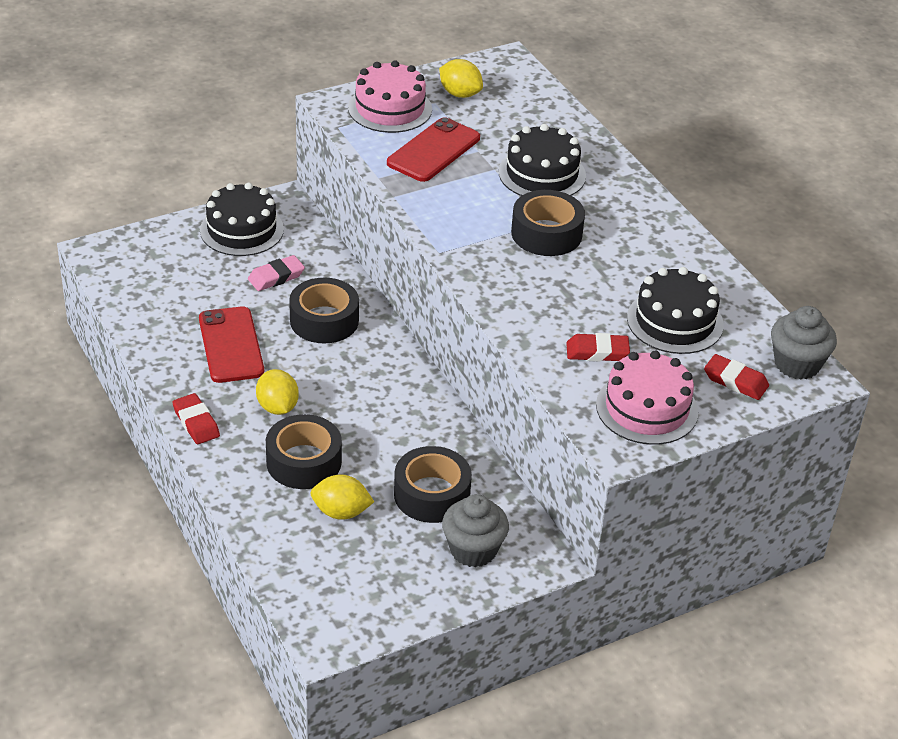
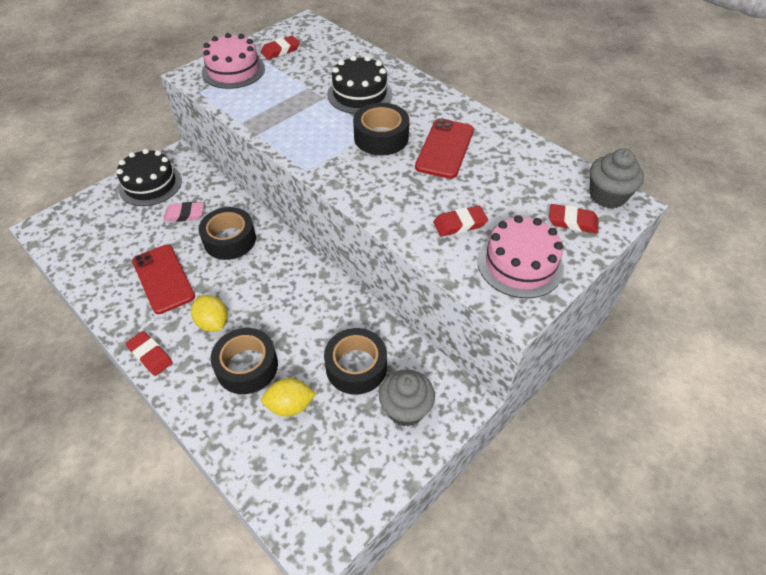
camera: 15 degrees left, 10 degrees up
pink eraser [248,255,305,291] -> pink eraser turned 45 degrees clockwise [164,202,204,222]
red phone [387,117,480,182] -> red phone moved to [415,118,474,179]
yellow lemon [439,59,483,98] -> red eraser [261,36,300,60]
black cake [627,267,724,354] -> none

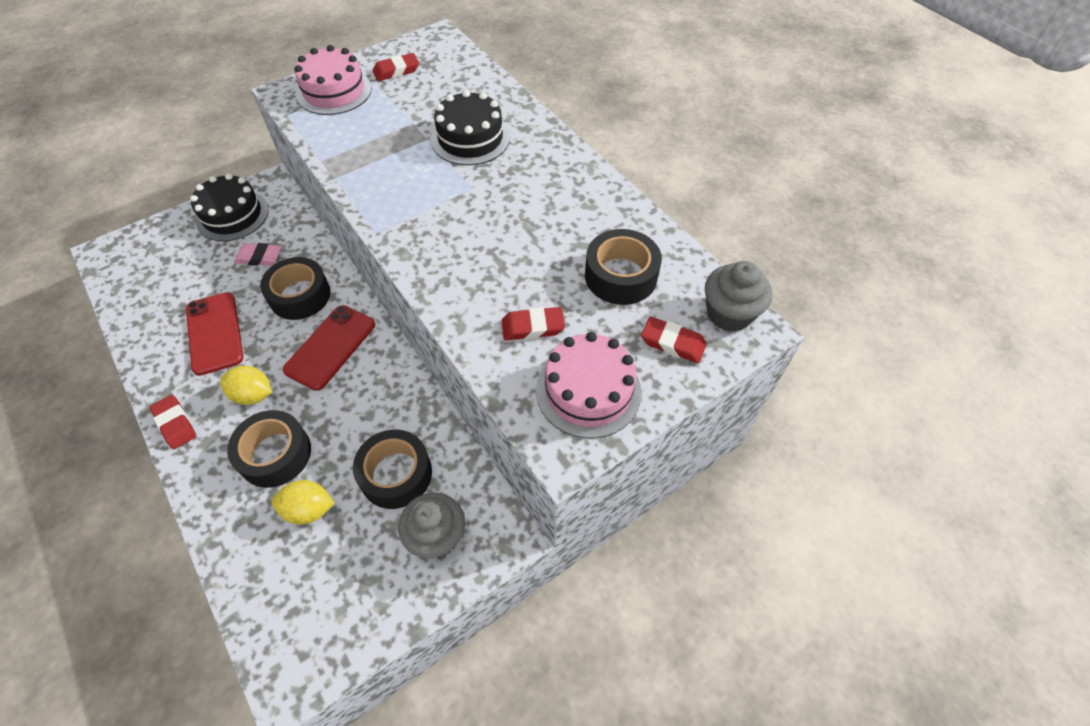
camera: 10 degrees right, 5 degrees up
yellow lemon [191,295,228,332] -> yellow lemon turned 45 degrees counterclockwise [220,366,272,405]
black tape [353,103,409,155] -> black tape moved to [585,229,662,305]
red phone [415,118,474,179] -> red phone moved to [283,305,375,391]

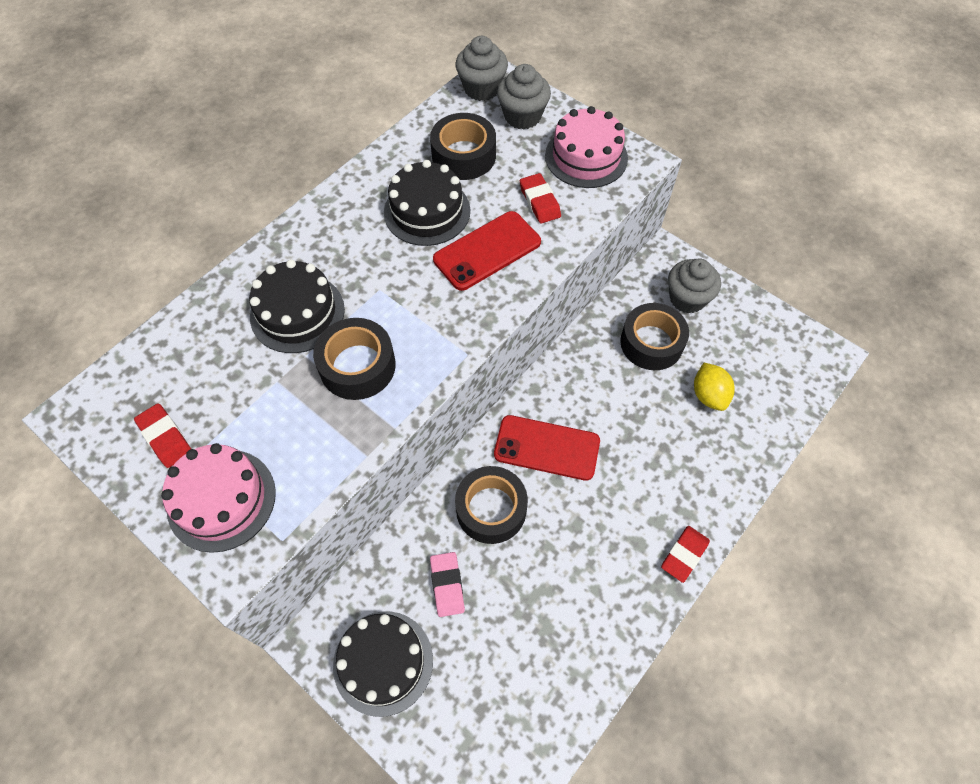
camera: 105 degrees left, 5 degrees up
red phone [186,292,243,376] -> red phone moved to [433,211,541,291]
yellow lemon [220,366,272,405] -> none
black tape [227,410,311,488] -> black tape moved to [313,318,396,400]
red eraser [641,317,707,363] -> grey cupcake [497,64,551,130]
none -> black cake [384,160,470,246]

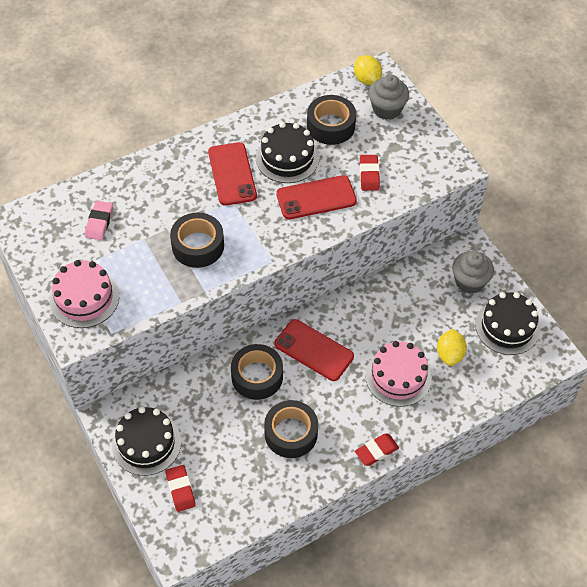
camera: 20 degrees right, 5 degrees down
red eraser [134,404,191,468] -> red eraser moved to [166,465,196,512]
black cake [249,259,345,353] -> black cake moved to [475,292,540,355]
pink eraser [430,552,465,617] -> pink eraser moved to [85,201,113,240]
grey cupcake [455,36,508,101] -> yellow lemon [354,55,382,85]
pink cake [545,106,628,188] -> pink cake moved to [365,341,432,407]
black tape [620,303,689,370] -> black tape moved to [264,400,318,458]
none -> red phone [208,142,257,206]

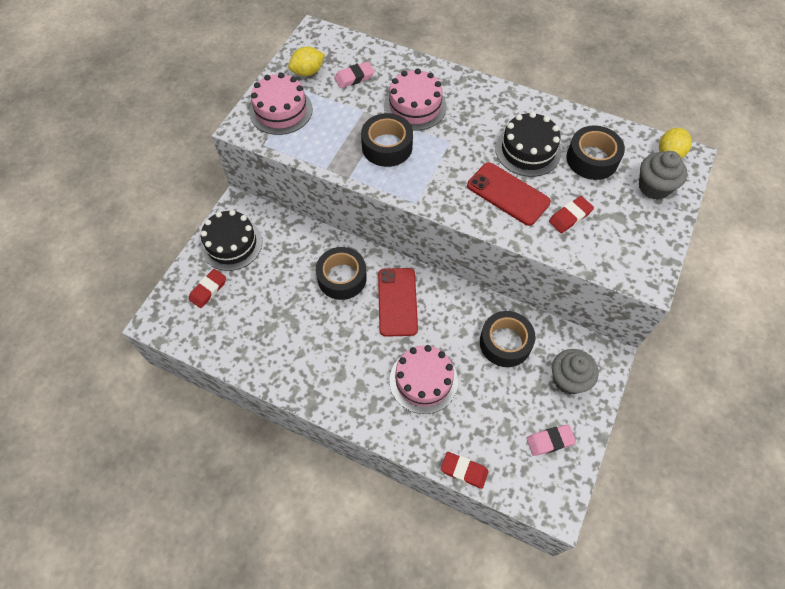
camera: 55 degrees right, 5 degrees up
red phone [208,142,257,206] -> none
black tape [264,400,318,458] -> black tape moved to [480,311,535,367]
red eraser [355,433,399,466] -> red eraser moved to [441,452,489,489]
yellow lemon [437,329,467,366] -> yellow lemon moved to [288,46,325,76]
black cake [475,292,540,355] -> pink eraser [526,424,576,456]
none -> pink cake [384,69,447,131]

